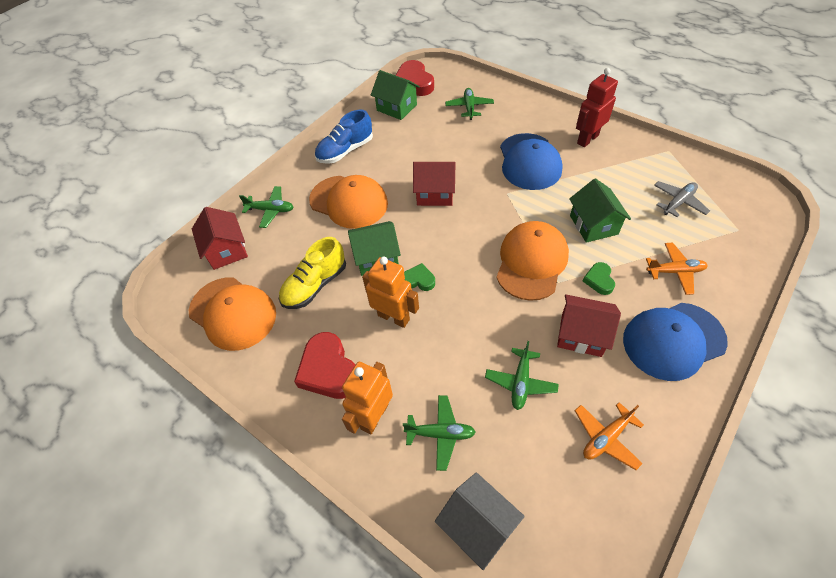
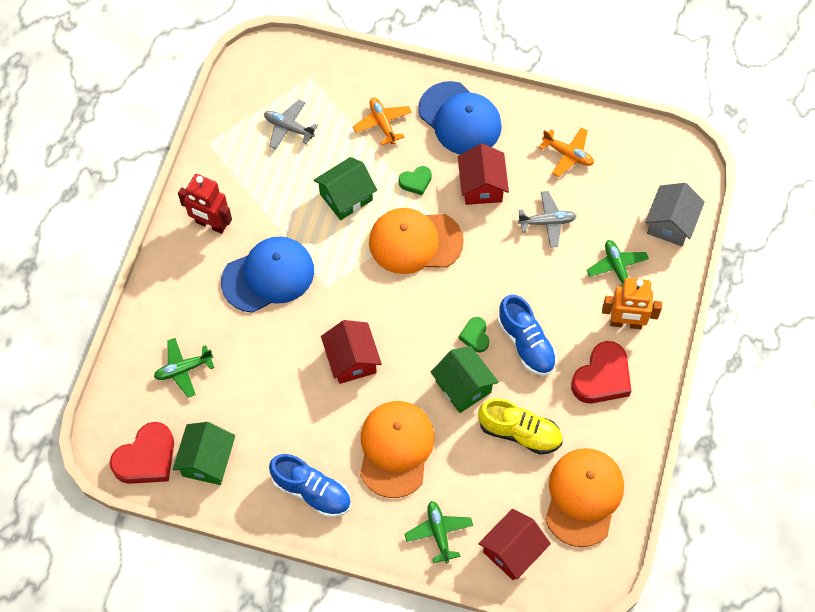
camera: 115 degrees left, 10 degrees up
orange robot [362,257,419,328] -> blue shoe [498,294,557,376]
green plane [485,341,559,410] -> grey plane [518,191,576,248]

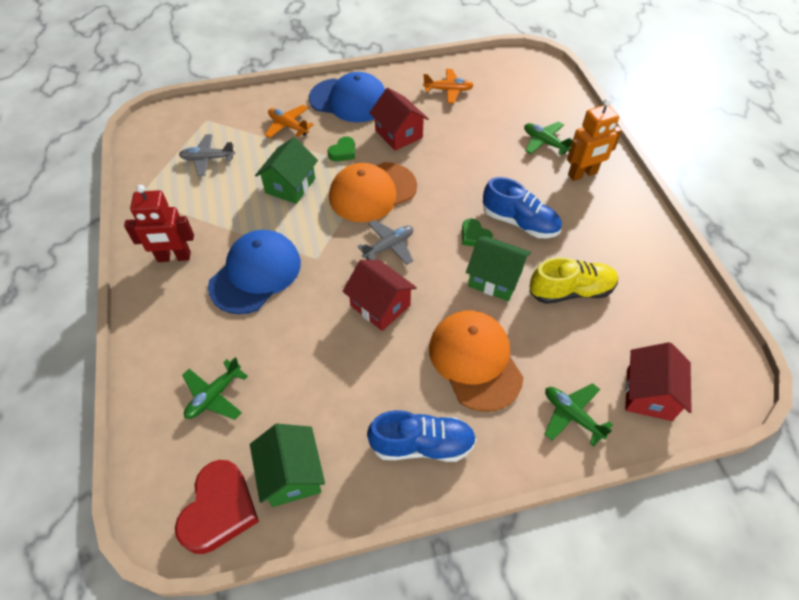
camera: 30 degrees left, 10 degrees down
grey plane [518,191,576,248] -> grey plane moved to [357,220,413,265]
orange cap [545,448,624,547] -> none
red heart [571,341,631,403] -> none
grey house [645,183,705,246] -> none

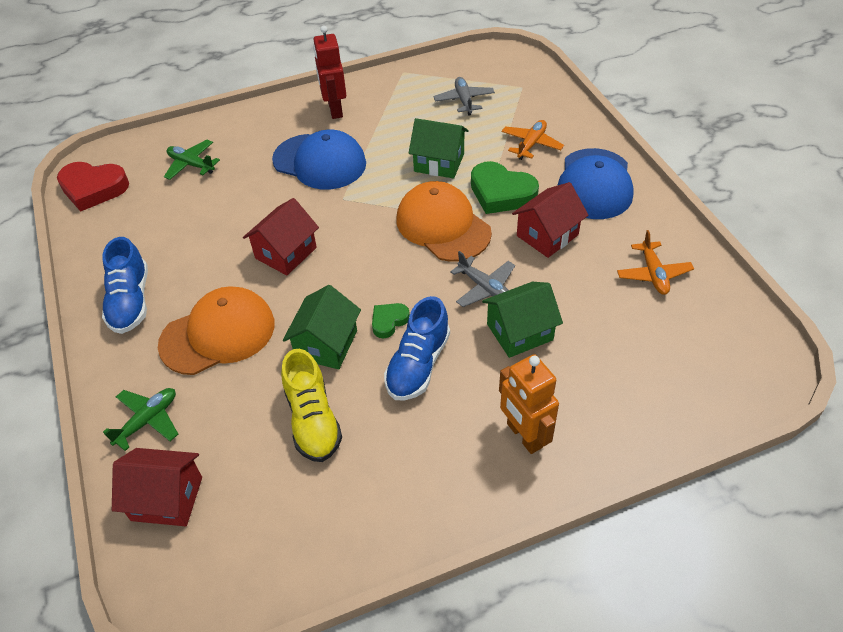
camera: 85 degrees right, 5 degrees down
green house [250,424,325,507] -> green house moved to [482,282,563,358]
green heart [327,136,355,161] -> green heart [471,161,539,214], size x1.88
grey plane [357,220,413,265] -> grey plane moved to [450,251,515,307]
green plane [524,122,573,155] -> none

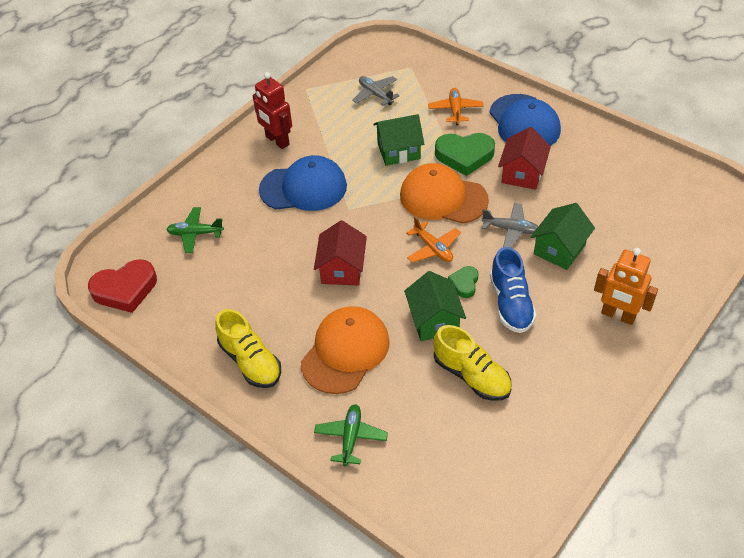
camera: 30 degrees left, 0 degrees up
blue shoe [102,237,148,334] -> yellow shoe [215,309,281,388]
red house [112,448,202,526] -> none
orange plane [617,230,694,295] -> orange plane moved to [406,216,461,263]

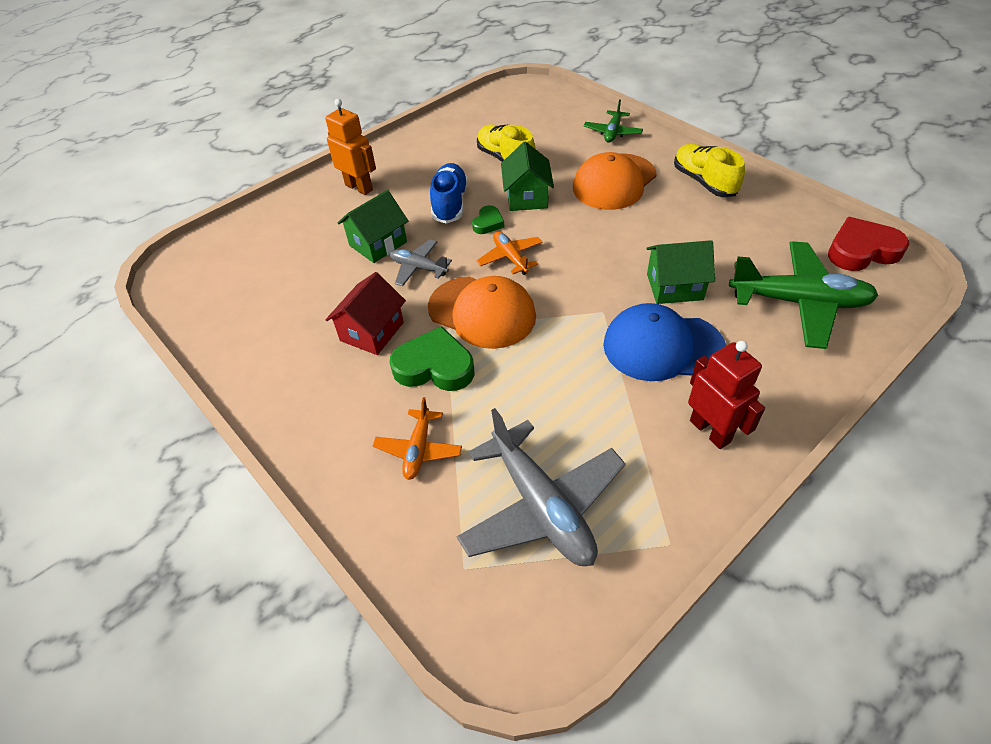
camera: 170 degrees left, 0 degrees up
green plane [166,207,224,253] -> green plane [729,241,878,349], size x1.92
red house [314,220,367,286] -> none
grey plane [352,76,400,106] -> grey plane [457,408,625,566], size x1.92
green house [373,114,424,166] -> green house moved to [646,240,715,304]
blue cap [489,94,561,146] -> none

